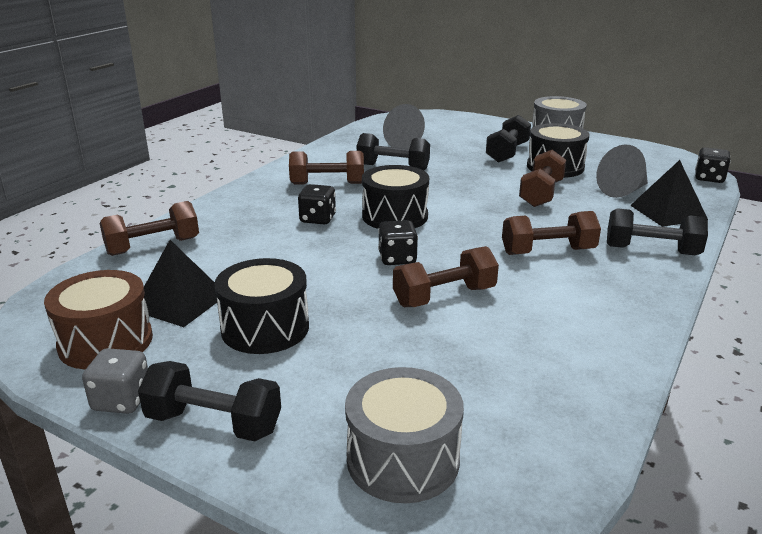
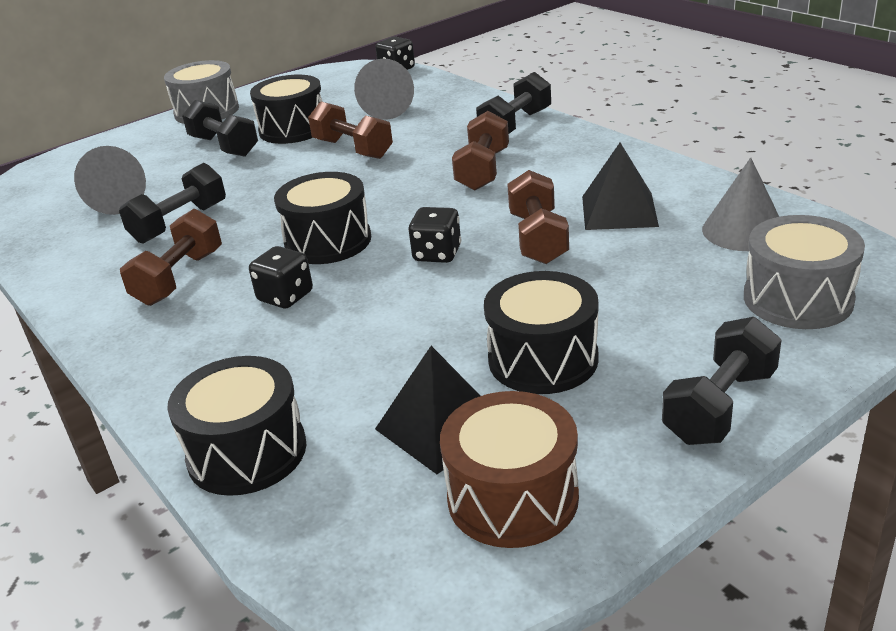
camera: 65 degrees left, 5 degrees up
grey dice [82,348,148,414] -> none
brown dumbbell [100,201,199,256] -> black drum [167,356,306,496]
black pyramid [630,160,708,227] -> black pyramid moved to [582,143,659,230]
none -> grey cone [702,158,779,251]

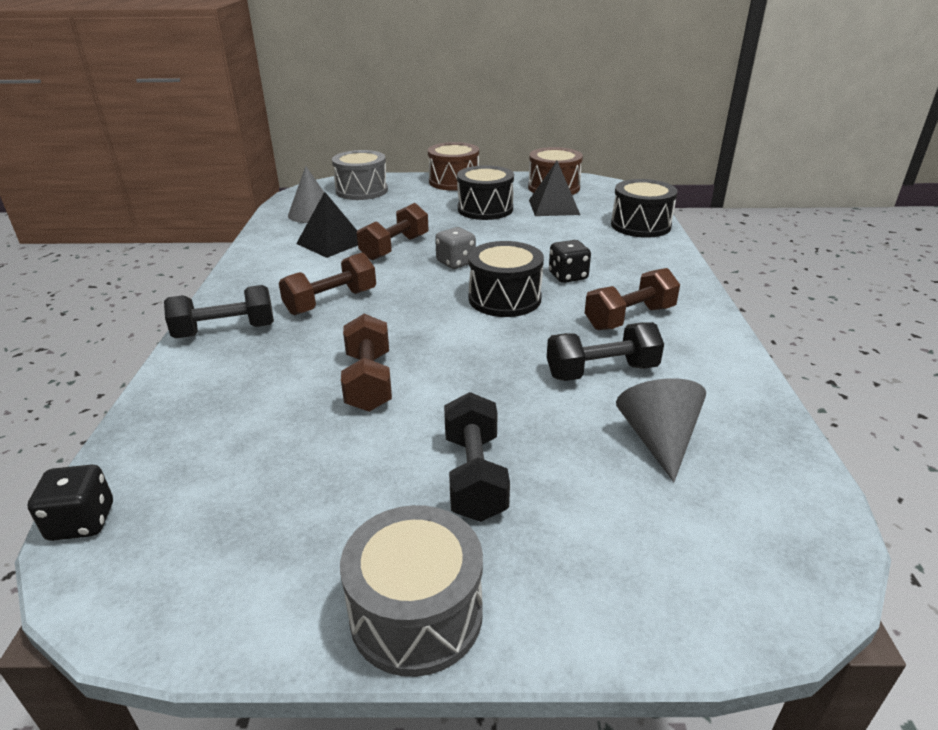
camera: 145 degrees left, 0 degrees up
black drum [250,75,323,144] -> none
grey cone [354,58,414,120] -> none
black dice [408,207,461,263] -> grey dice [435,227,476,269]
black dumbbell [662,317,781,445] -> brown drum [428,142,479,191]

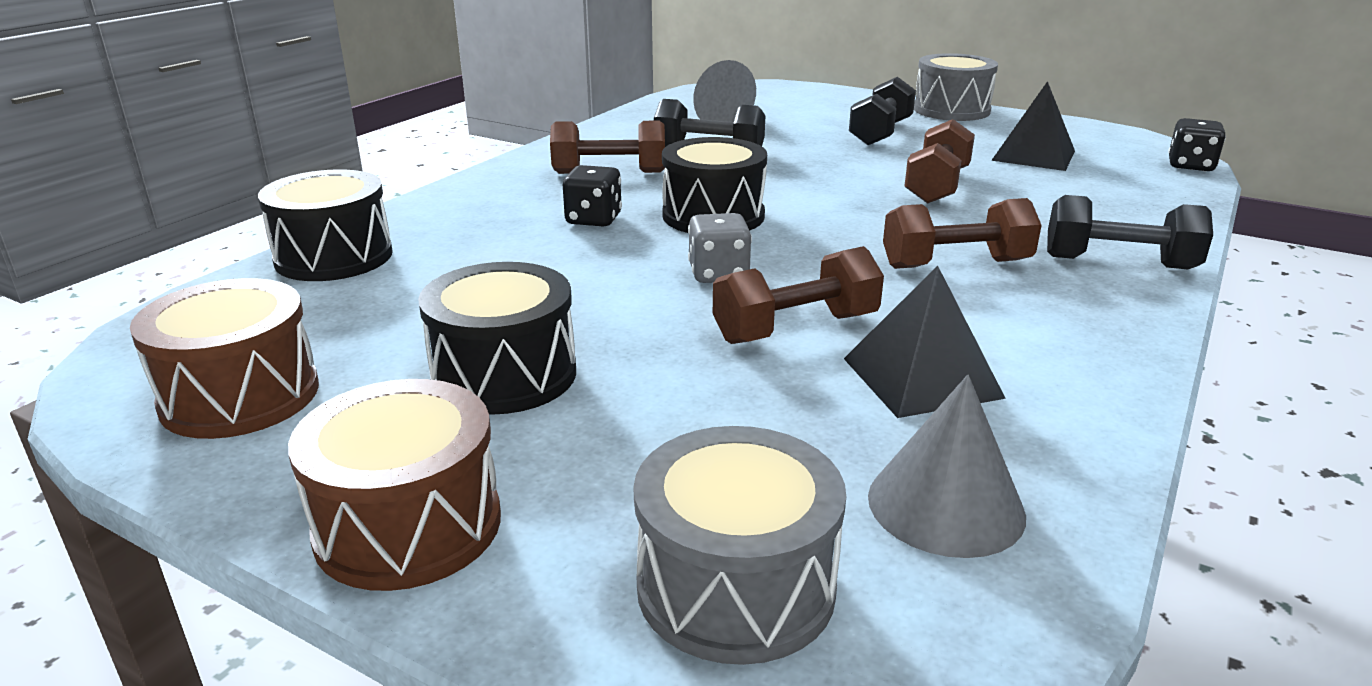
camera: 150 degrees left, 5 degrees down
black pyramid [529,161,580,216] -> black pyramid moved to [991,81,1075,171]

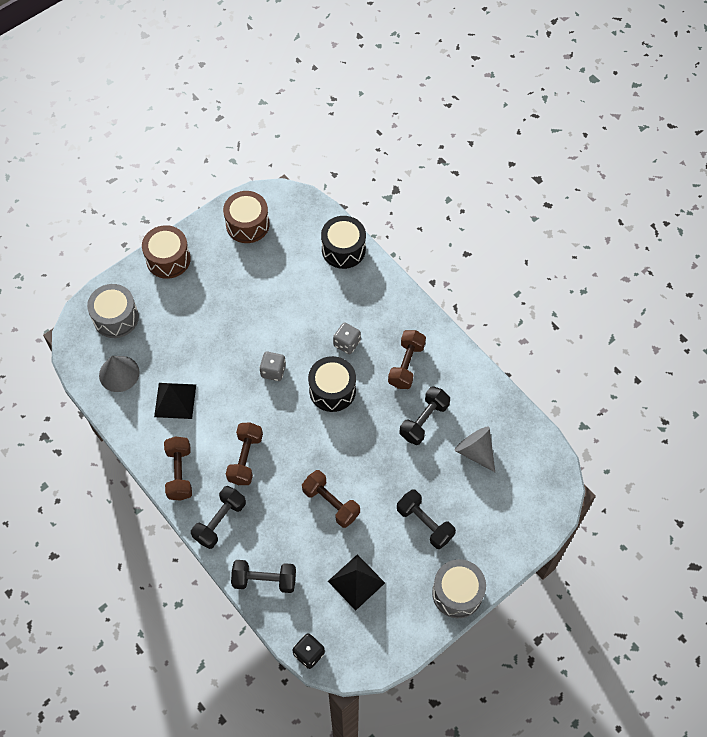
camera: 110 degrees right, 35 degrees up
black drum [418,262,576,415] -> none
black dice [563,165,622,227] -> grey dice [333,322,361,354]
brown dumbbell [713,246,884,344] -> brown dumbbell moved to [164,436,192,501]
none -> black dumbbell [231,560,296,593]

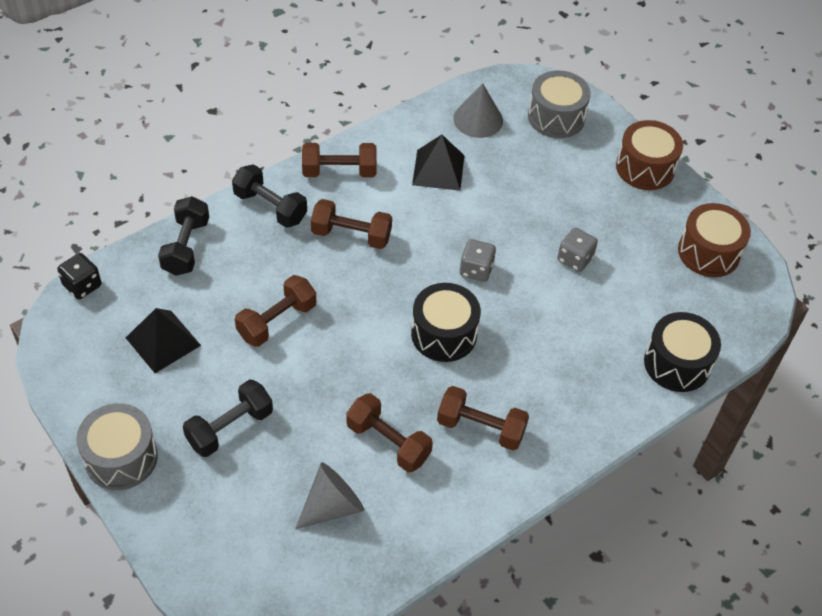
camera: 90 degrees right, 10 degrees down
grey dice [333,322,361,354] -> grey dice moved to [557,228,598,272]
black dumbbell [400,386,450,445] -> brown dumbbell [346,393,433,472]

